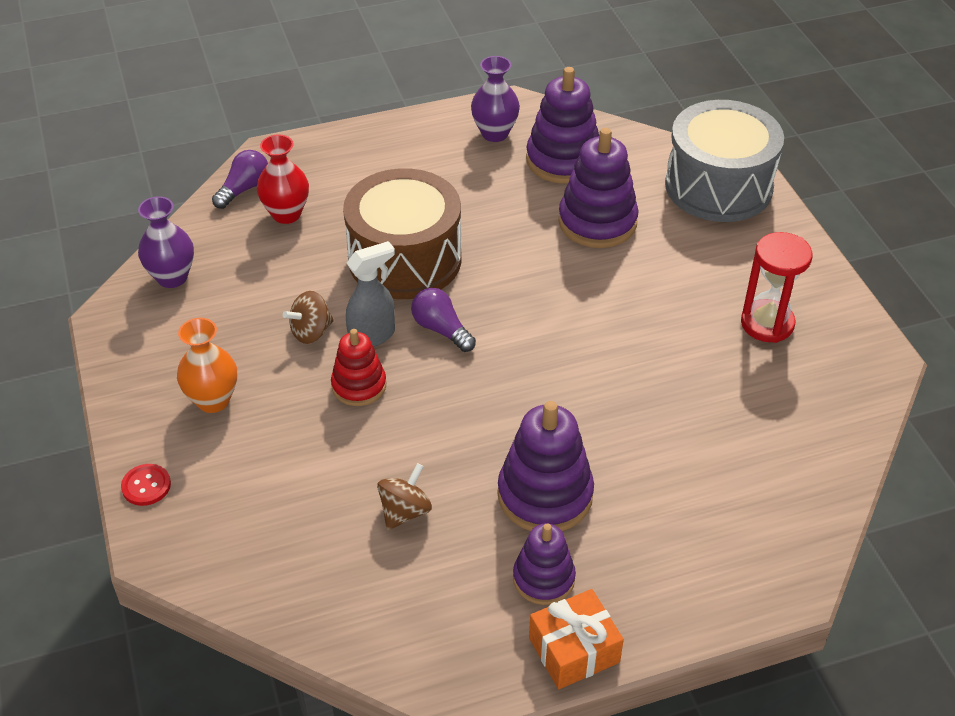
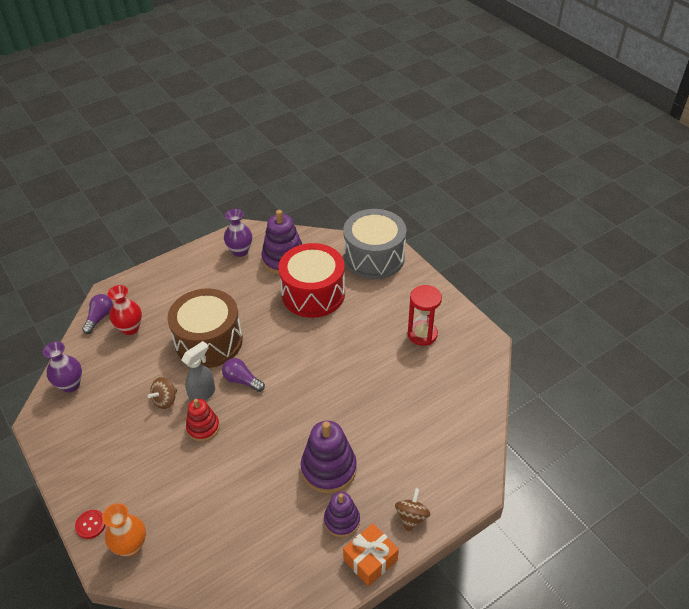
camera: 15 degrees left, 0 degrees up
orange vase [177,318,237,413] -> orange vase moved to [102,503,146,557]
brown spinning top [377,463,432,530] -> brown spinning top moved to [395,488,430,533]
purple stacking toy [558,128,639,248] -> red drum [279,243,345,318]

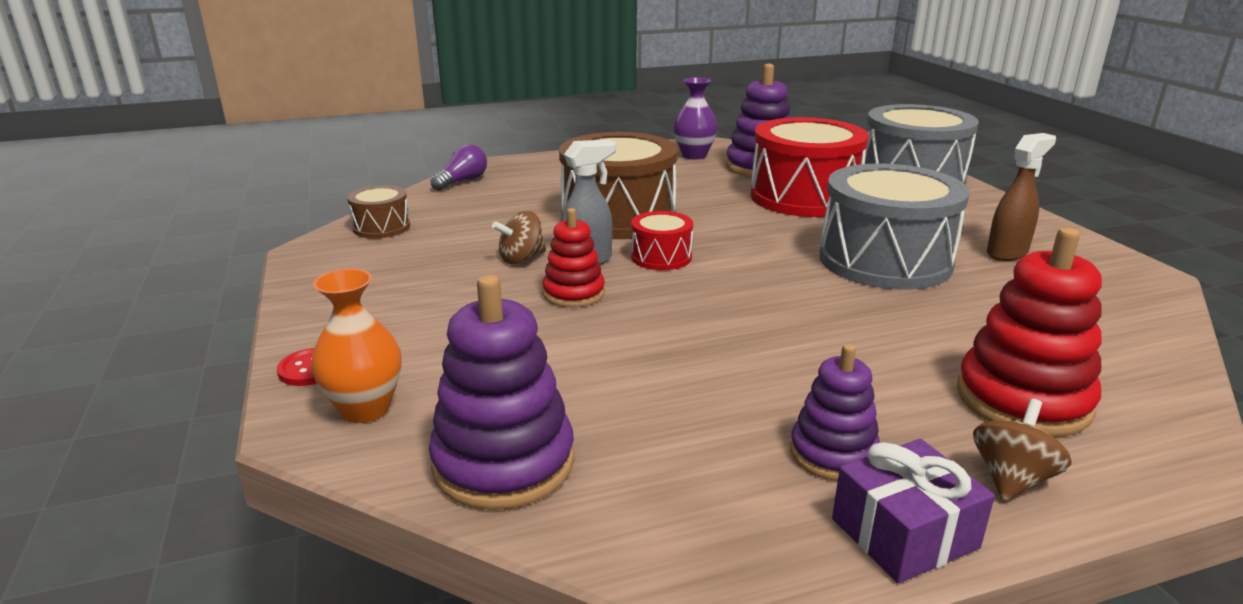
camera: 15 degrees right, 20 degrees down
purple vase [43,341,82,393] -> brown drum [347,185,410,238]
red vase [108,285,142,335] -> none
purple light bulb [222,358,265,392] -> red drum [631,211,693,270]
purple stacking toy [301,421,357,494] -> purple stacking toy moved to [429,275,575,510]
orange gift [343,523,399,587] -> purple gift [832,439,995,583]
red hourglass [408,285,442,346] -> brown spray bottle [987,133,1056,261]
none -> grey drum [819,163,969,290]
none -> red stacking toy [957,228,1102,437]

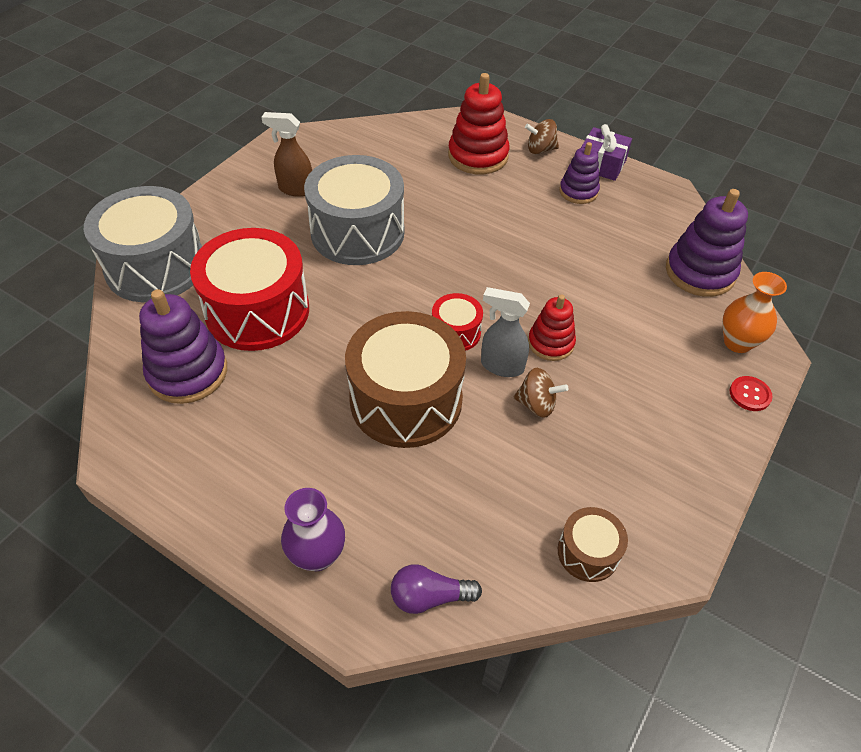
camera: 130 degrees left, 25 degrees up
purple vase [673,77,718,159] -> purple vase moved to [281,488,345,571]

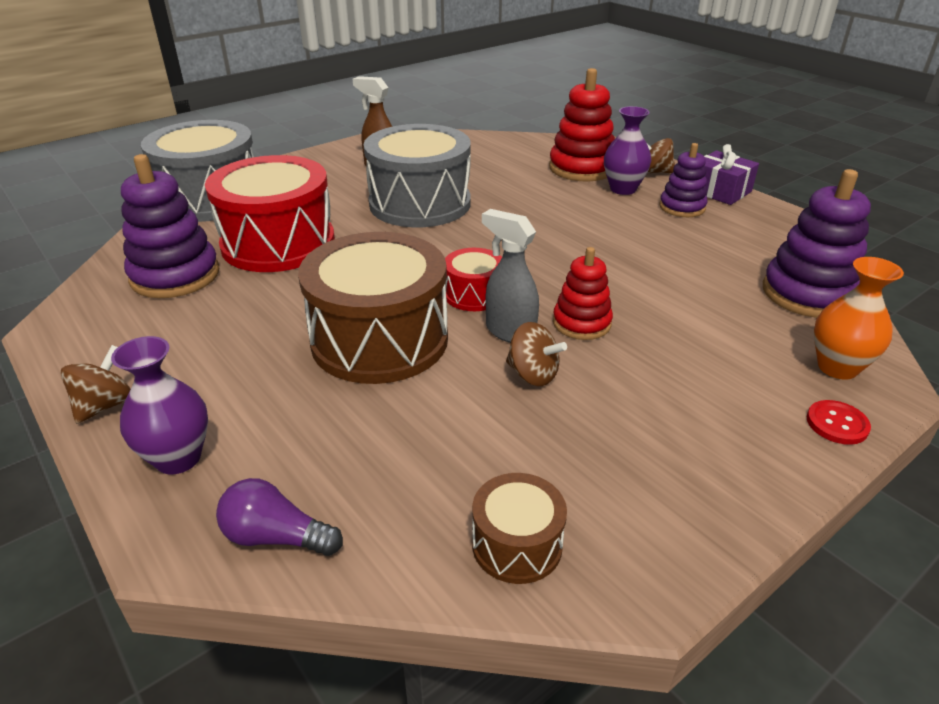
camera: 20 degrees right, 15 degrees down
none -> brown spinning top [60,345,131,424]
none -> purple vase [604,106,651,195]

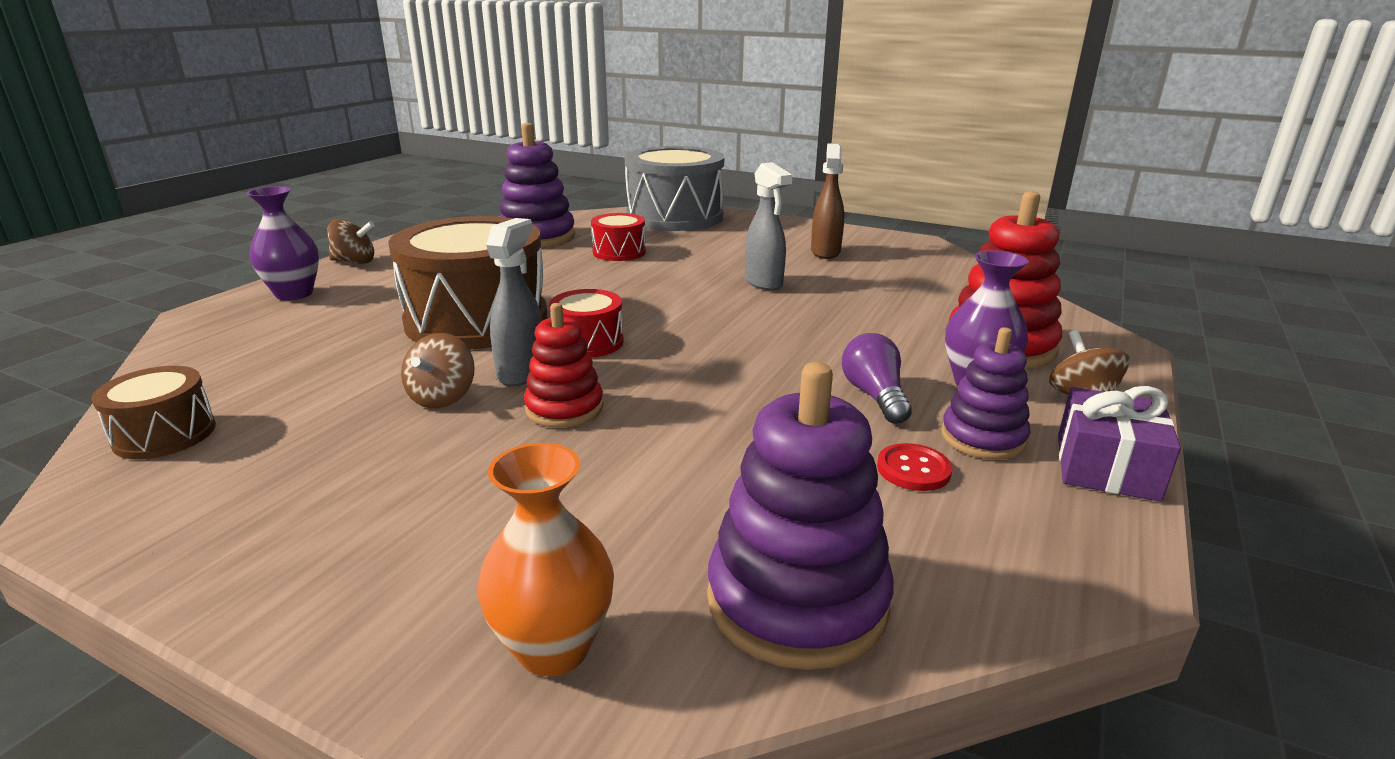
camera: 65 degrees right, 10 degrees down
red drum [205,155,335,272] -> red drum [591,213,646,261], size x0.48
purple light bulb [216,478,343,556] -> purple light bulb moved to [842,333,912,424]
grey drum [363,124,471,227] -> grey spray bottle [745,162,792,291]
red button [807,400,871,445] -> red button moved to [877,443,952,491]

